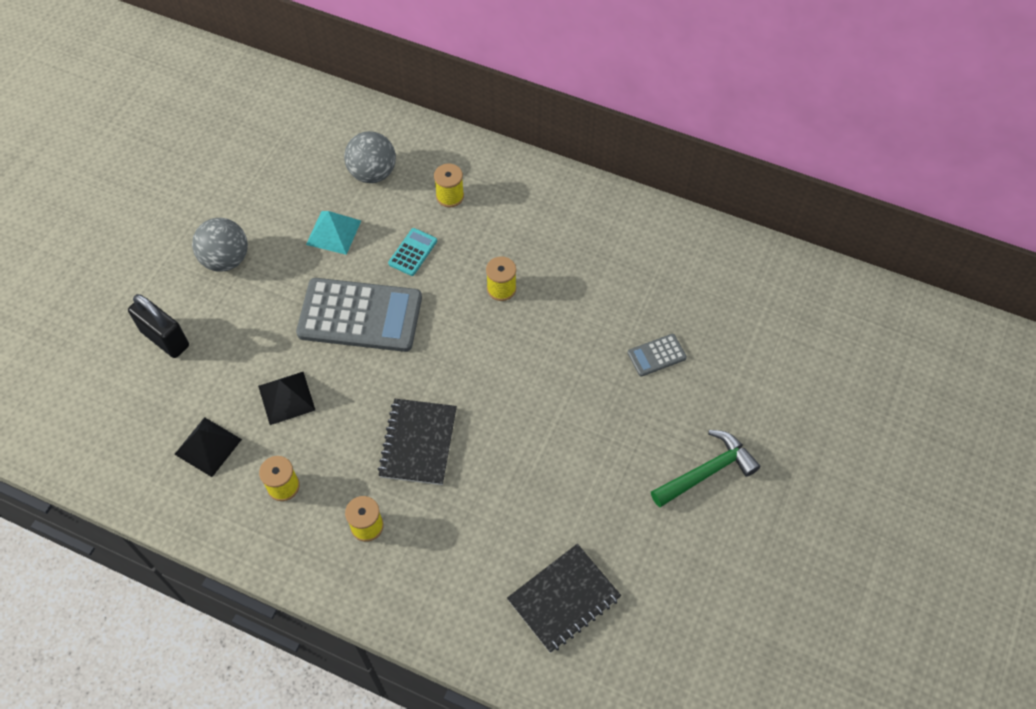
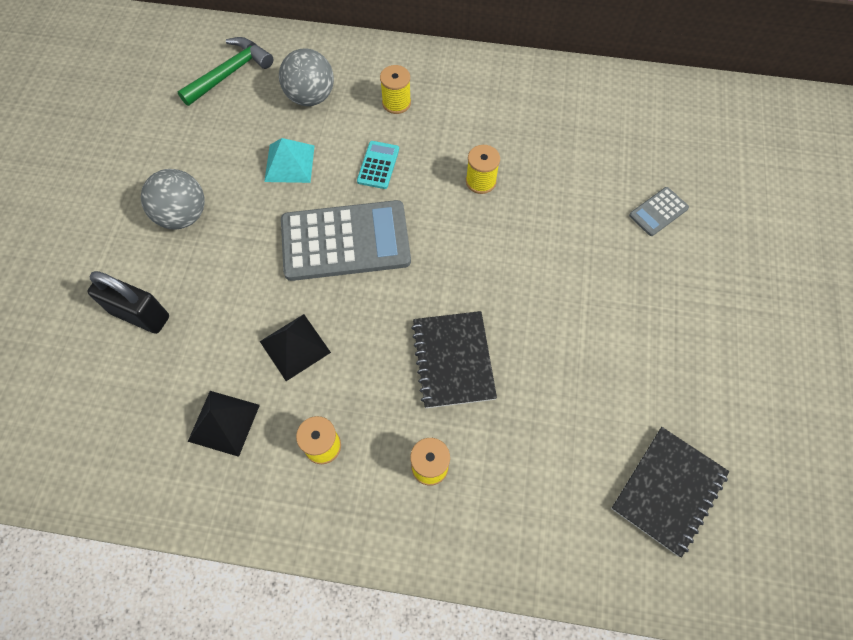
camera: 15 degrees left, 5 degrees up
green hammer [651,430,760,507] -> green hammer moved to [177,37,273,106]

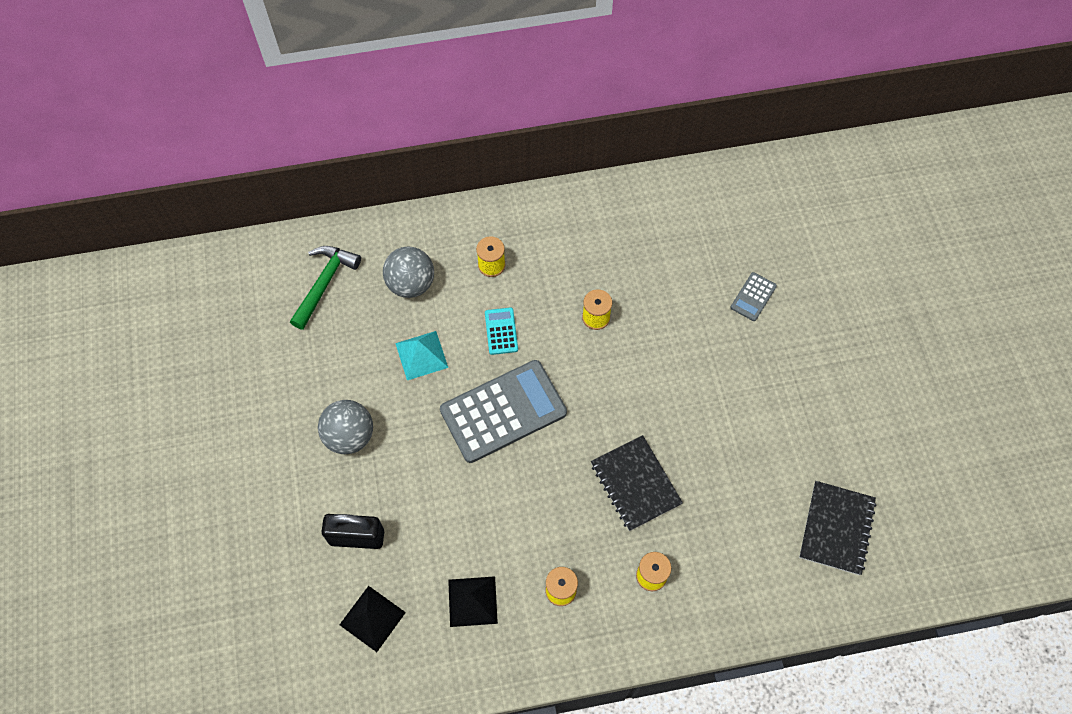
camera: 20 degrees left, 0 degrees up
black pyramid [260,314,331,381] -> black pyramid moved to [339,586,406,652]

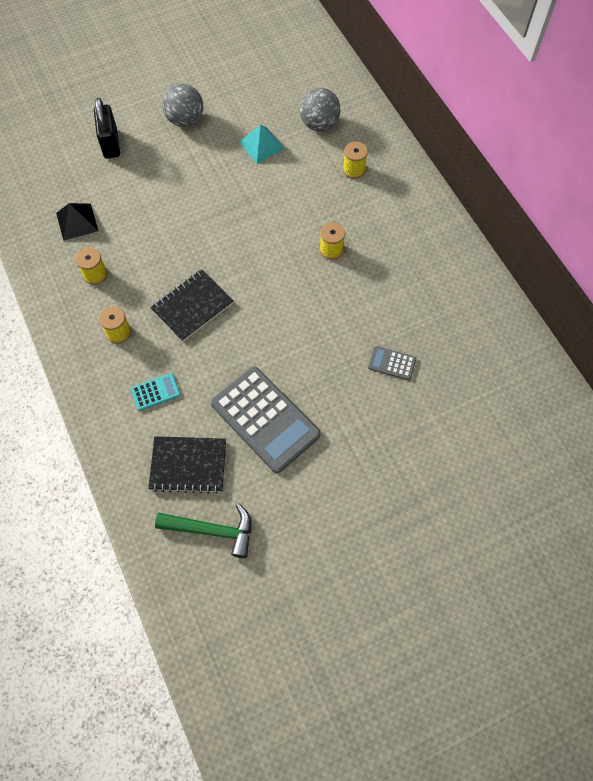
camera: 75 degrees right, 0 degrees up
green hammer [290,246,361,330] -> green hammer moved to [155,504,251,558]
black pyramid [339,586,406,652] -> none
grey calculator [440,360,567,463] -> grey calculator moved to [211,366,321,473]
turquoise calculator [485,307,518,355] -> turquoise calculator moved to [131,373,181,411]

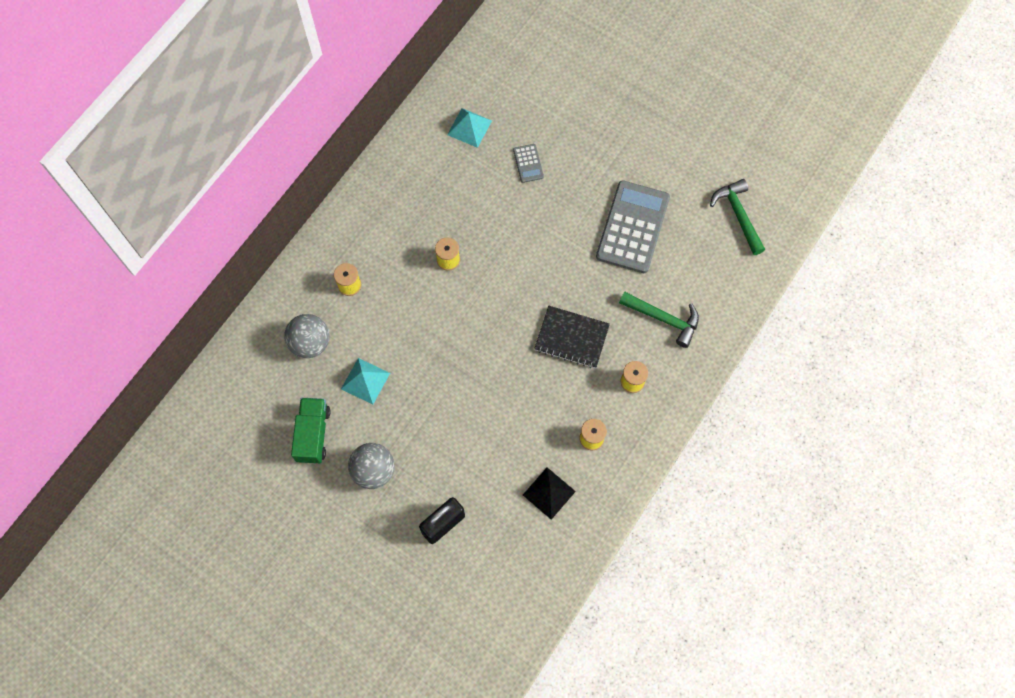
camera: 120 degrees left, 5 degrees up
turquoise calculator [131,373,181,411] -> green hammer [619,291,699,348]
black notebook [148,436,226,494] -> none
none -> green truck [291,398,331,464]
none -> turquoise pyramid [447,108,492,148]

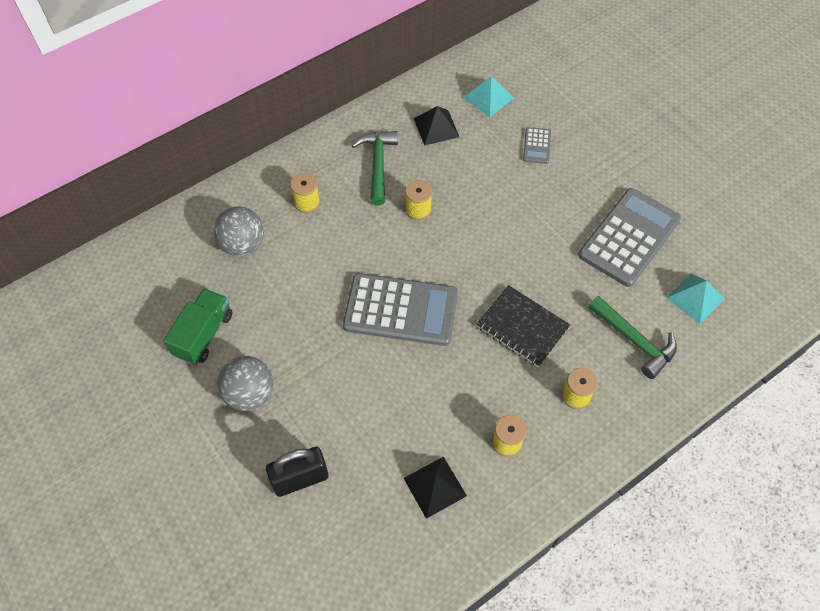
camera: 20 degrees right, 10 degrees down
turquoise pyramid [341,358,390,404] -> turquoise pyramid moved to [667,273,724,324]
green hammer [710,179,765,255] -> green hammer moved to [352,131,398,205]
none -> grey calculator [343,273,458,346]
none -> black pyramid [414,106,459,146]

